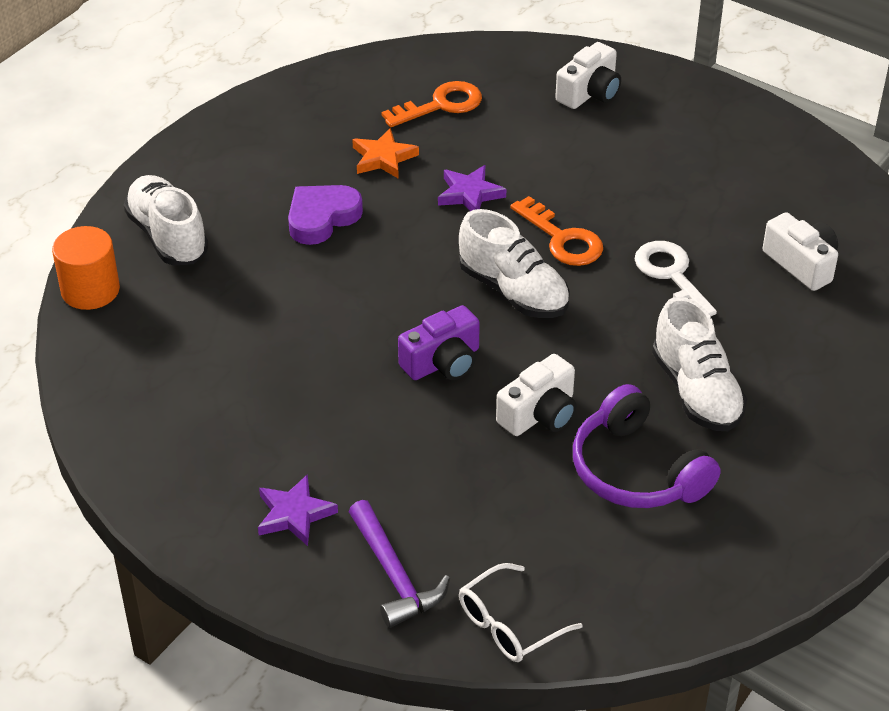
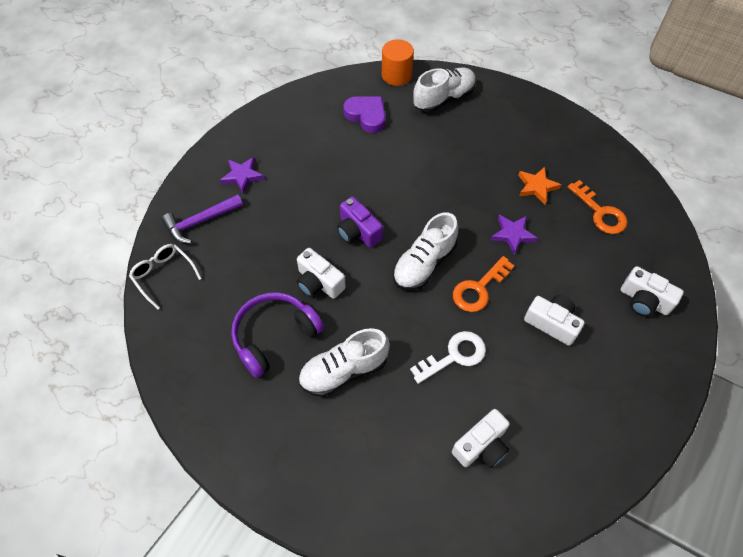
camera: 85 degrees right, 15 degrees up
purple heart [288,185,363,245] -> purple heart moved to [343,96,386,133]
none -> white camera [524,295,585,346]

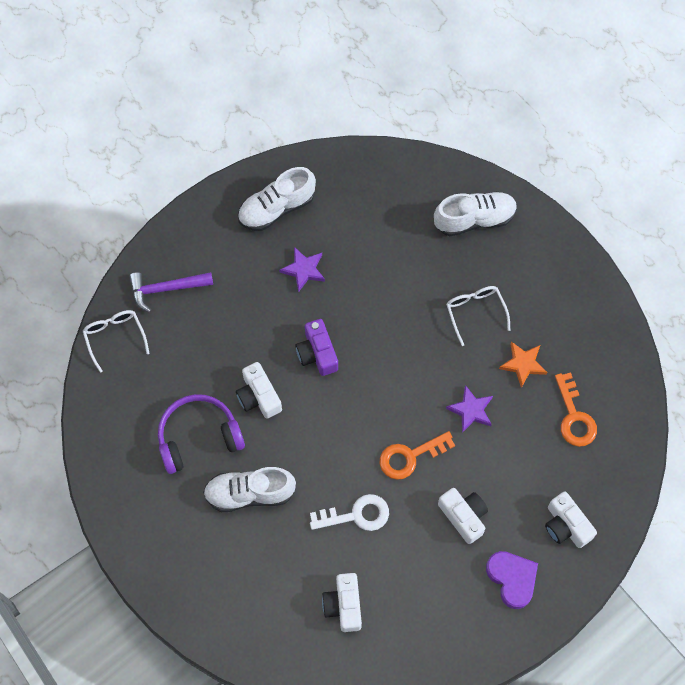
camera: 20 degrees right, 10 degrees up
purple star [220,157,264,194] -> purple star moved to [279,247,325,292]
purple heart [343,96,386,133] -> purple heart moved to [486,551,538,609]
orange cylinder [382,39,414,86] -> none
white shoe [393,212,458,290] -> white shoe moved to [238,167,316,231]
white camera [452,409,510,468] -> white camera turned 105 degrees clockwise [322,573,362,632]
none -> white glasses [446,286,510,346]

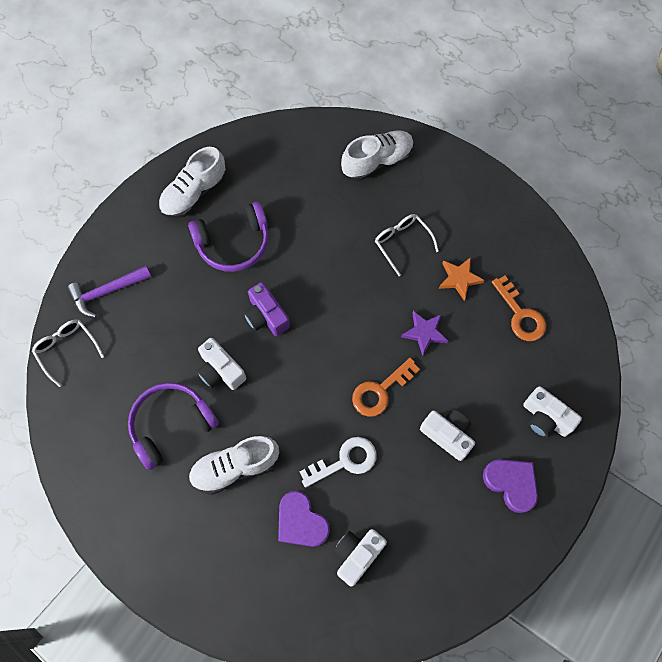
camera: 15 degrees left, 0 degrees up
purple star [279,247,325,292] -> purple headphones [188,201,269,272]
white camera [322,573,362,632] -> white camera turned 60 degrees clockwise [334,529,387,587]
none -> purple heart [278,491,330,547]

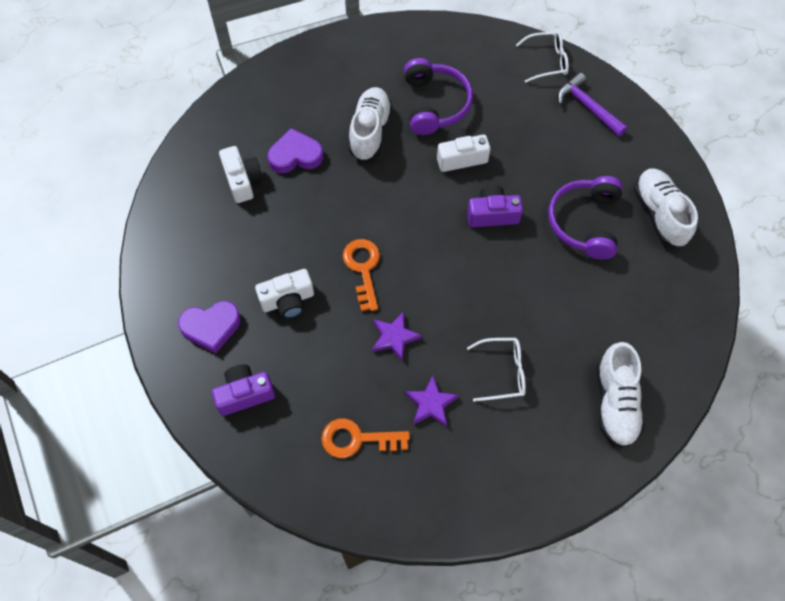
camera: 120 degrees right, 5 degrees down
purple hammer [68,266,151,318] -> purple hammer turned 45 degrees counterclockwise [557,72,628,137]
white key [300,437,376,488] -> none
orange star [439,257,485,301] -> purple star [405,376,459,427]
white camera [523,386,582,438] -> purple camera [212,364,275,416]

